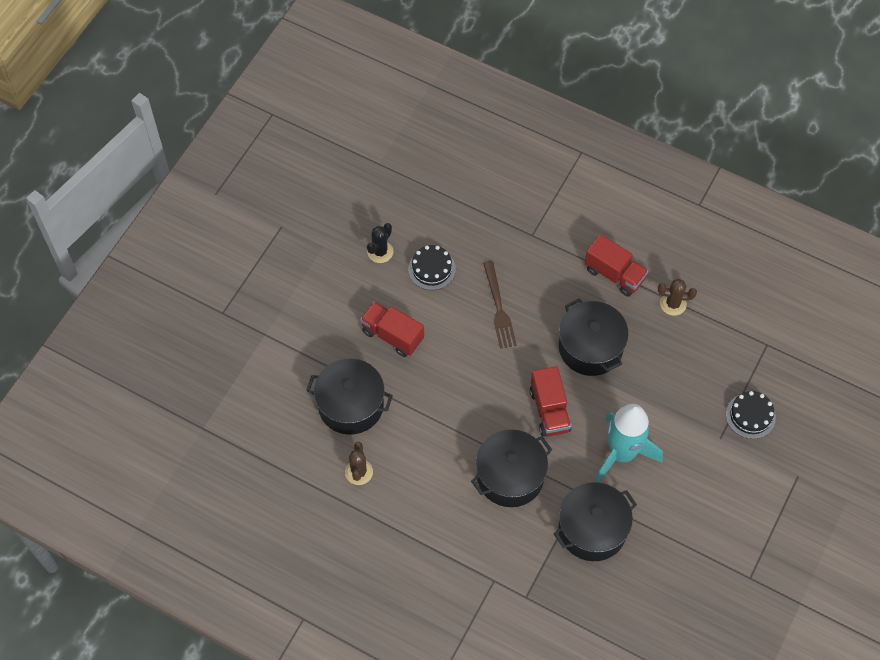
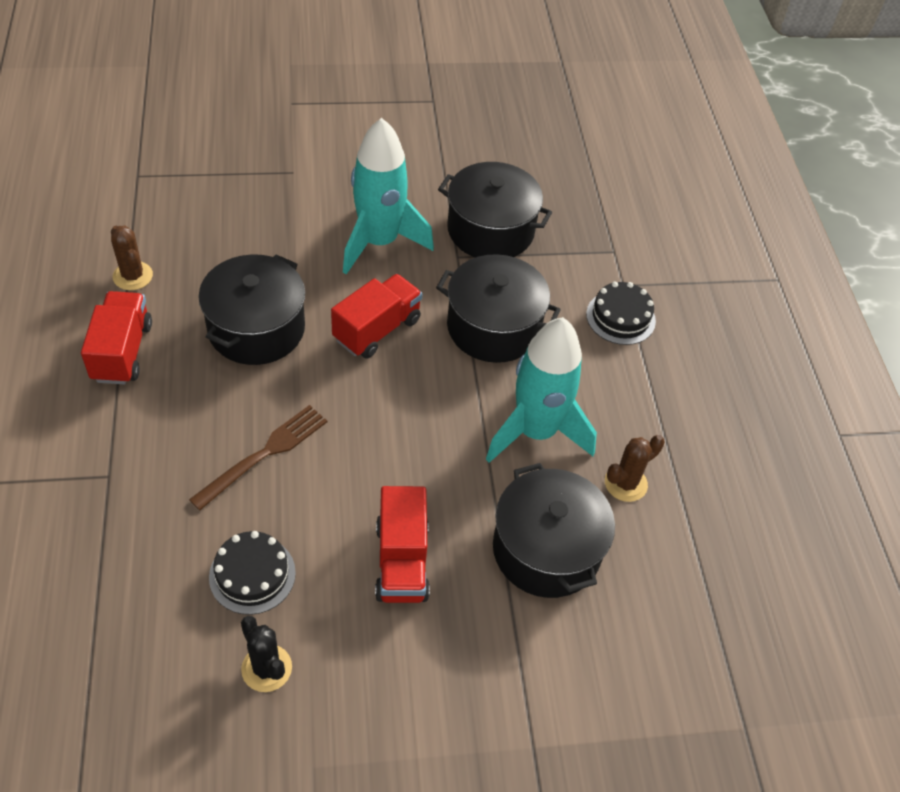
camera: 130 degrees left, 10 degrees down
black cactus [367,223,394,263] -> black cactus turned 60 degrees clockwise [241,616,292,692]
black cake [726,391,776,439] -> black cake moved to [586,282,656,345]
none -> turquoise rocket [486,317,597,463]

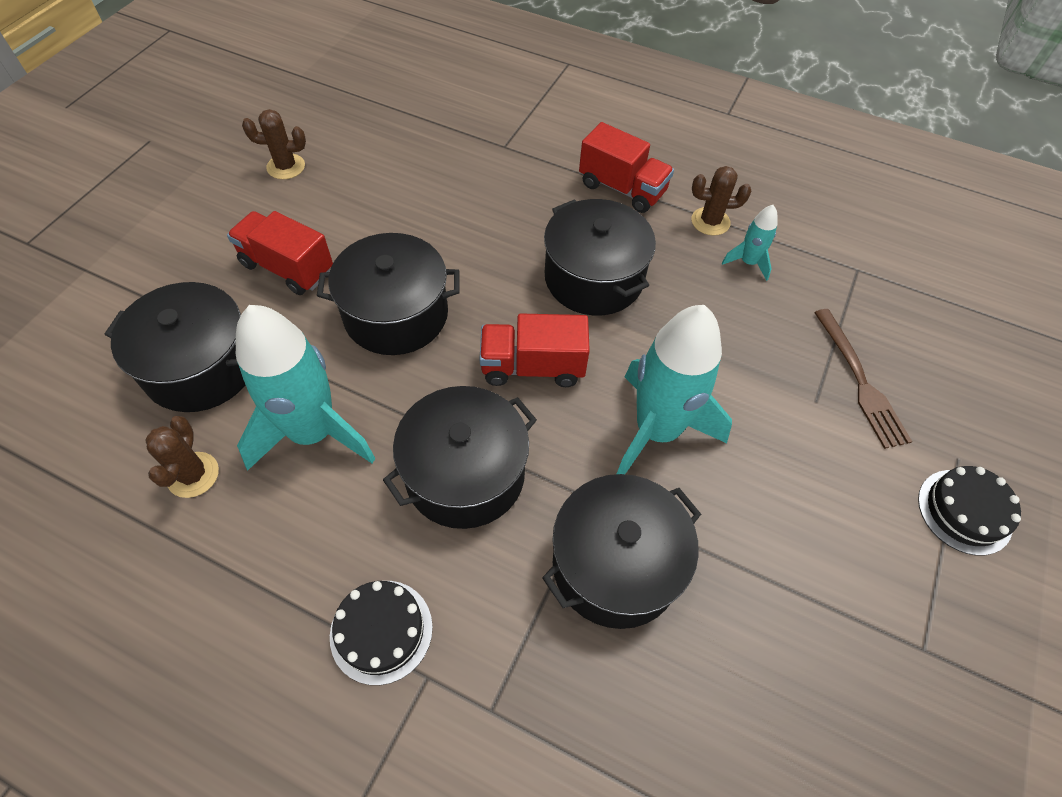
camera: 125 degrees right, 5 degrees up
brown fork [189,405,327,510] -> brown fork moved to [814,309,912,449]
black cake [209,531,296,615] -> black cake moved to [918,466,1021,555]
black cactus [241,616,292,692] -> brown cactus [242,109,306,179]
red truck [331,274,422,359] -> red truck turned 105 degrees clockwise [479,313,590,387]
none -> black pot [317,233,460,355]
none -> turquoise rocket [722,205,778,281]

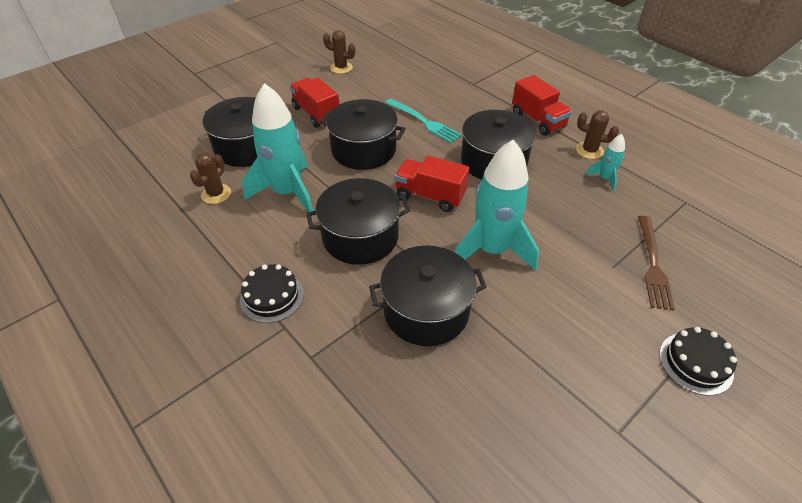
camera: 25 degrees right, 10 degrees down
none -> turquoise fork [385,99,462,143]

